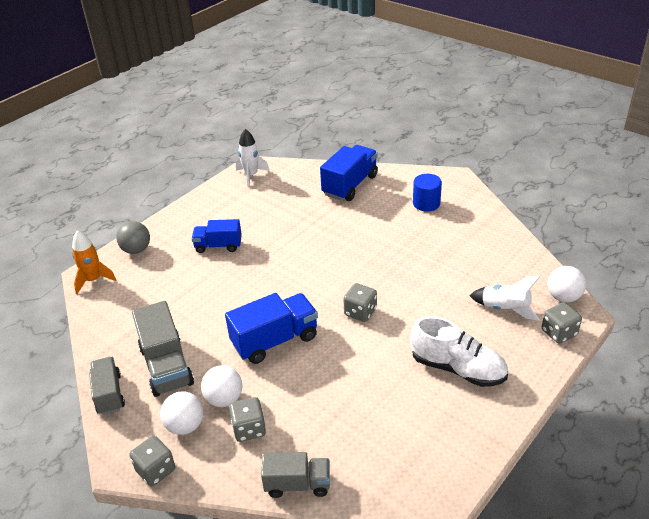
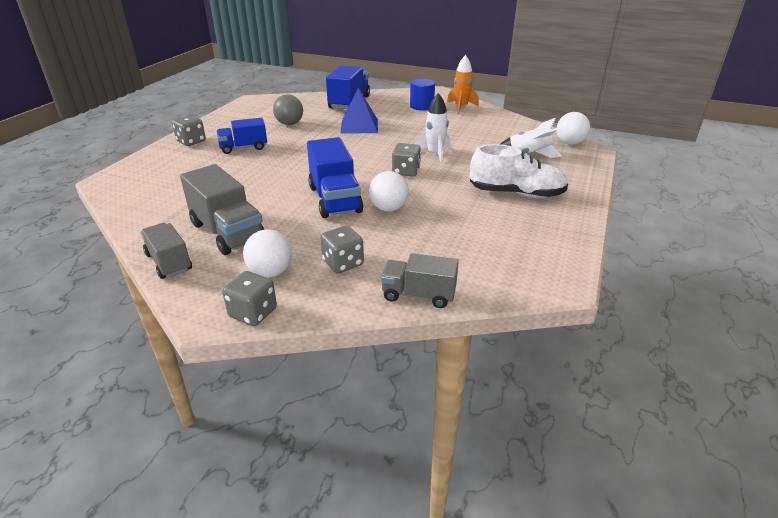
camera: 20 degrees left, 5 degrees down
orange rocket [72,231,116,294] -> orange rocket moved to [447,55,479,114]
grey ball [116,221,150,254] -> grey ball moved to [273,94,303,125]
white ball [201,365,242,407] -> white ball moved to [369,171,409,211]
blue truck [225,293,318,364] -> blue truck turned 120 degrees clockwise [307,137,363,218]
white rocket [236,129,270,187] -> white rocket moved to [415,93,450,164]
grey truck [261,452,330,498] -> grey truck turned 150 degrees counterclockwise [381,253,459,308]
grey dice [542,302,582,344] -> grey dice moved to [172,115,206,146]
none -> blue pyramid [340,88,378,134]

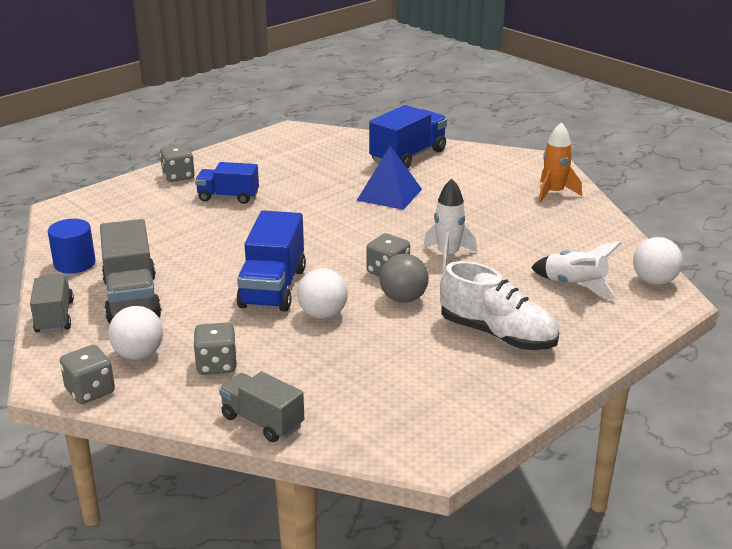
camera: 25 degrees right, 5 degrees down
grey ball [273,94,303,125] -> grey ball moved to [380,253,429,303]
blue cylinder [410,79,435,111] -> blue cylinder moved to [48,219,96,274]

